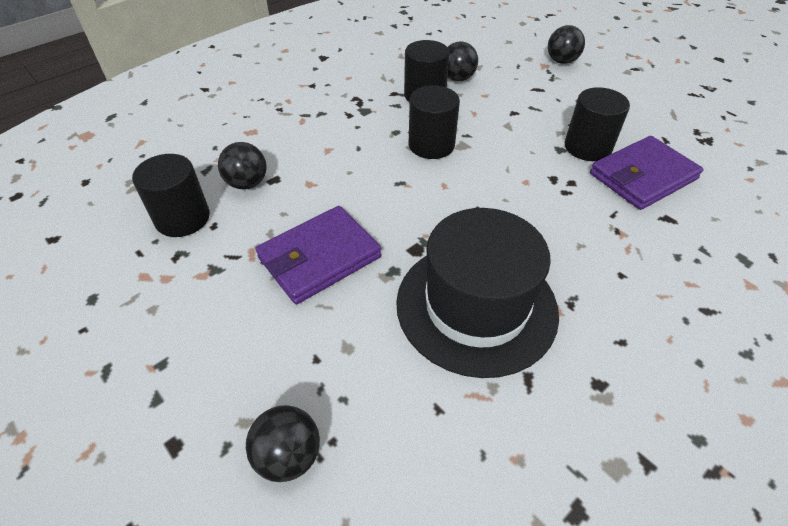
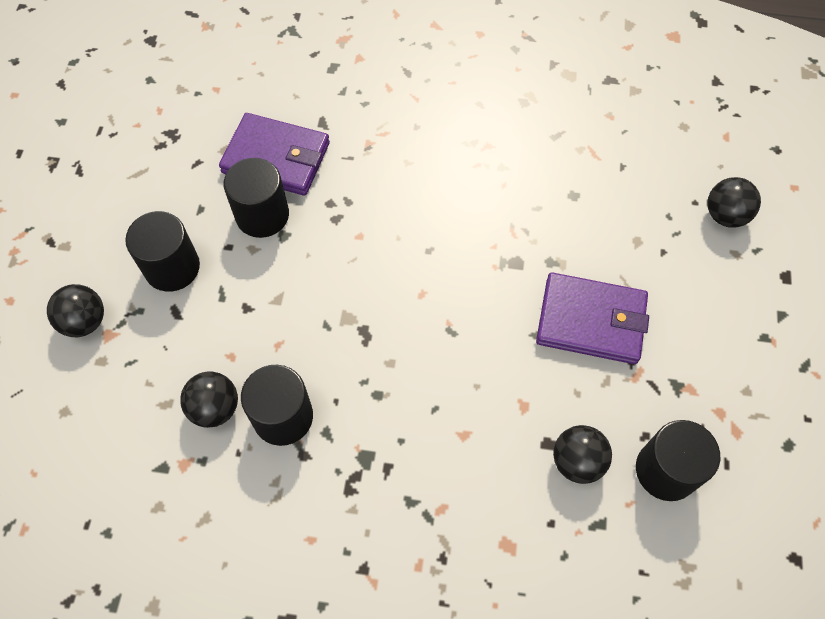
camera: 130 degrees left, 15 degrees up
black hat [396,208,559,378] -> none
black cylinder [409,85,460,159] -> black cylinder moved to [125,211,200,292]

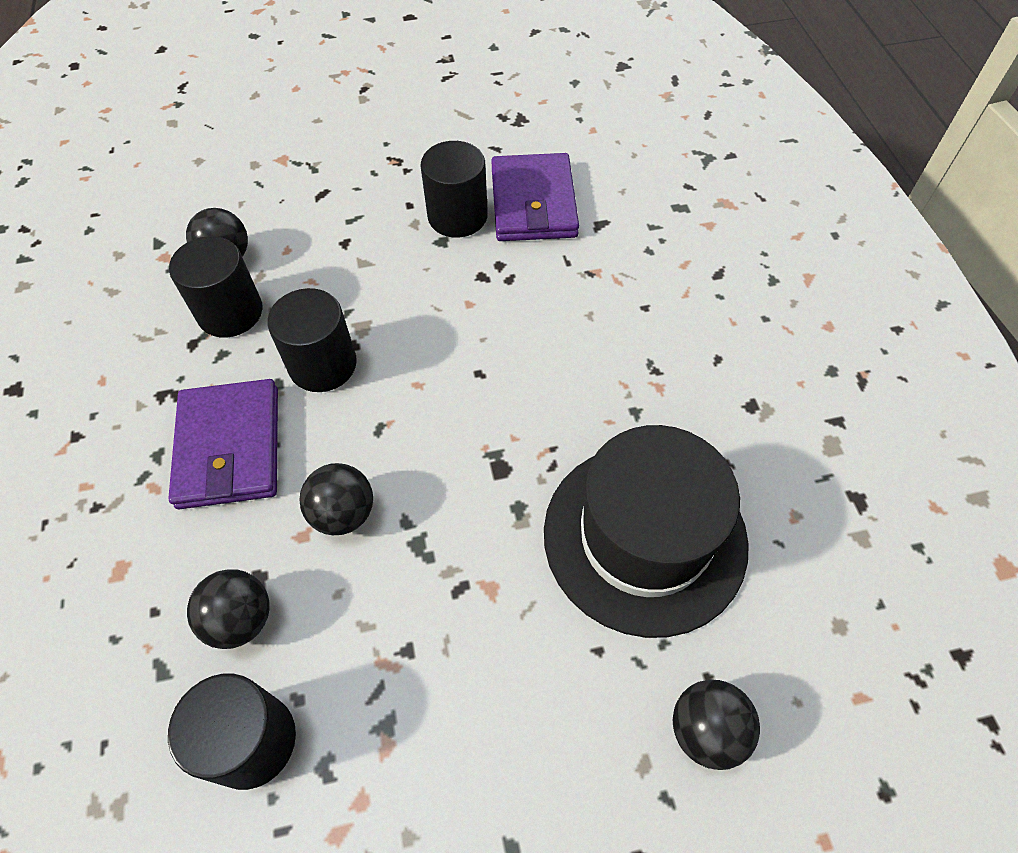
camera: 70 degrees right, 5 degrees down
black ball [47,284,104,337] -> black ball moved to [300,463,373,535]
black cylinder [125,211,200,292] -> black cylinder moved to [267,288,357,392]
purple wallet [536,272,649,364] -> purple wallet moved to [168,379,278,509]
none -> black hat [544,425,749,638]

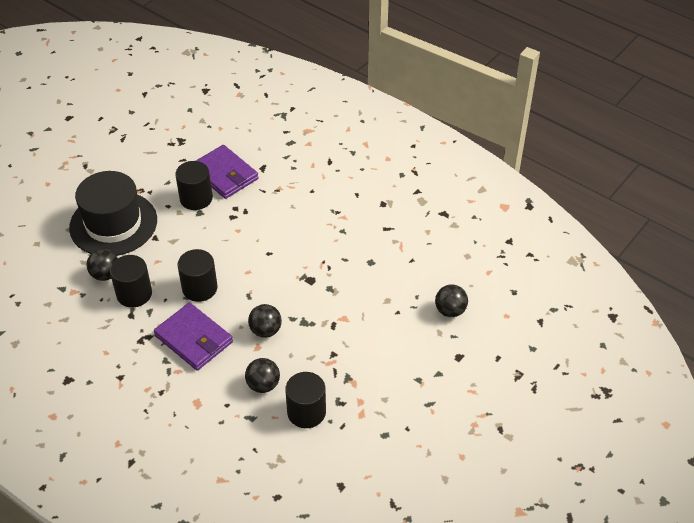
camera: 40 degrees left, 10 degrees down
black hat [544,425,749,638] -> black hat moved to [69,171,157,256]

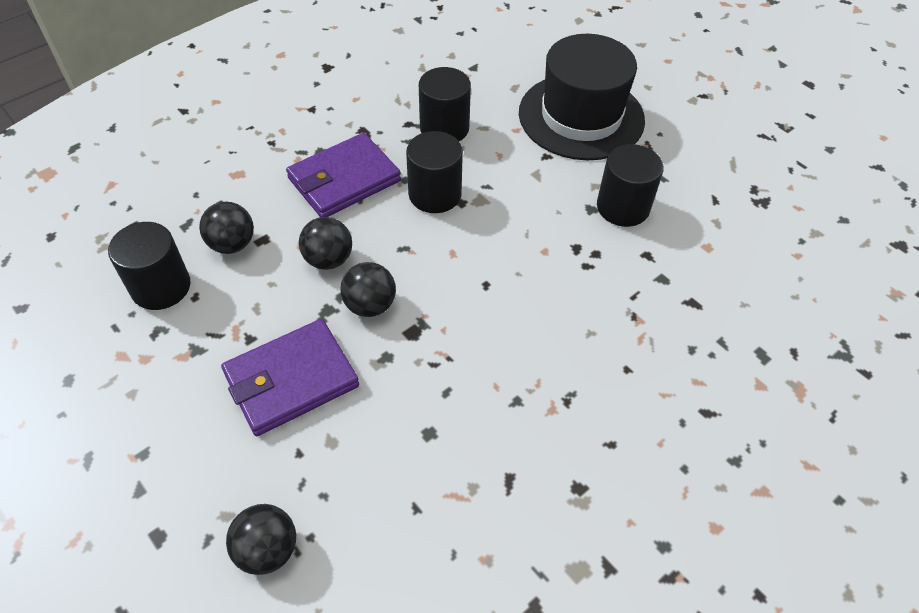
camera: 100 degrees right, 5 degrees up
black ball [87,249,118,281] -> black ball moved to [340,262,396,317]
purple wallet [196,145,258,199] -> purple wallet moved to [221,319,359,436]

